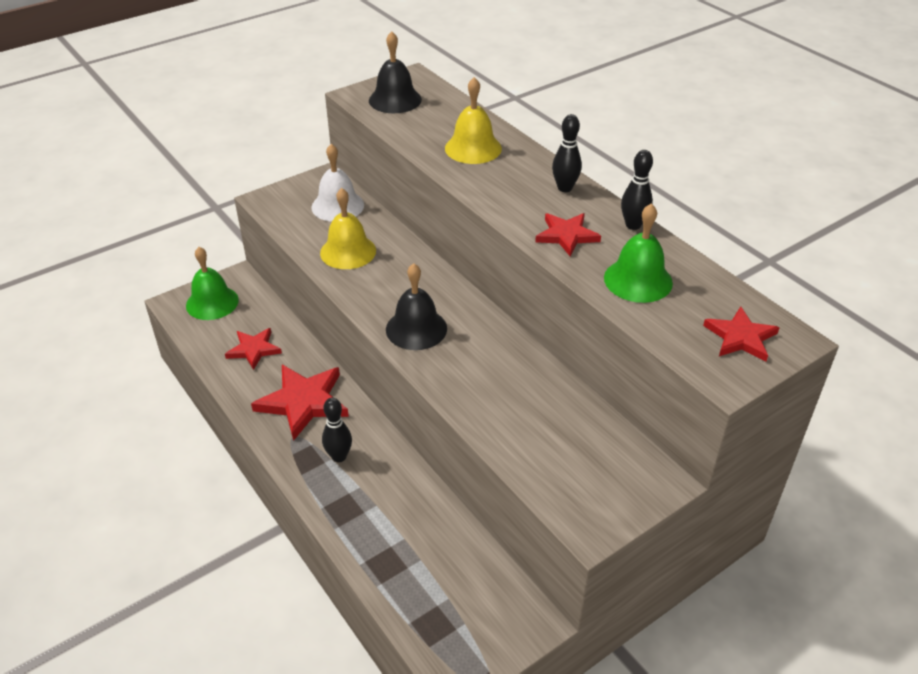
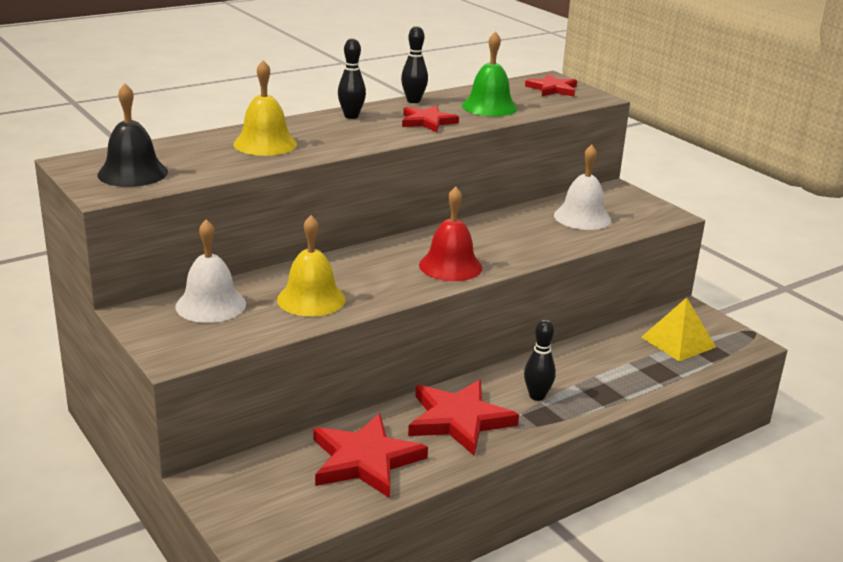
camera: 90 degrees left, 15 degrees down
green bell [186,247,239,320] -> none
red star [225,328,282,370] -> red star [313,414,428,498], size x1.65
black bell [386,263,447,350] -> red bell [419,187,482,281]
none -> white bell [554,145,611,230]
none -> yellow pyramid [641,297,716,361]

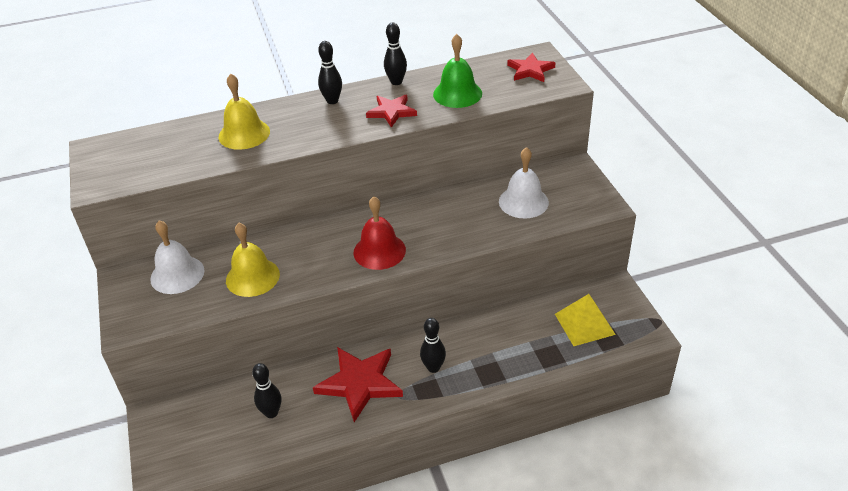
camera: 20 degrees right, 15 degrees up
black bell [97,83,168,187] -> none
red star [313,414,428,498] -> black bowling pin [252,363,281,418]

